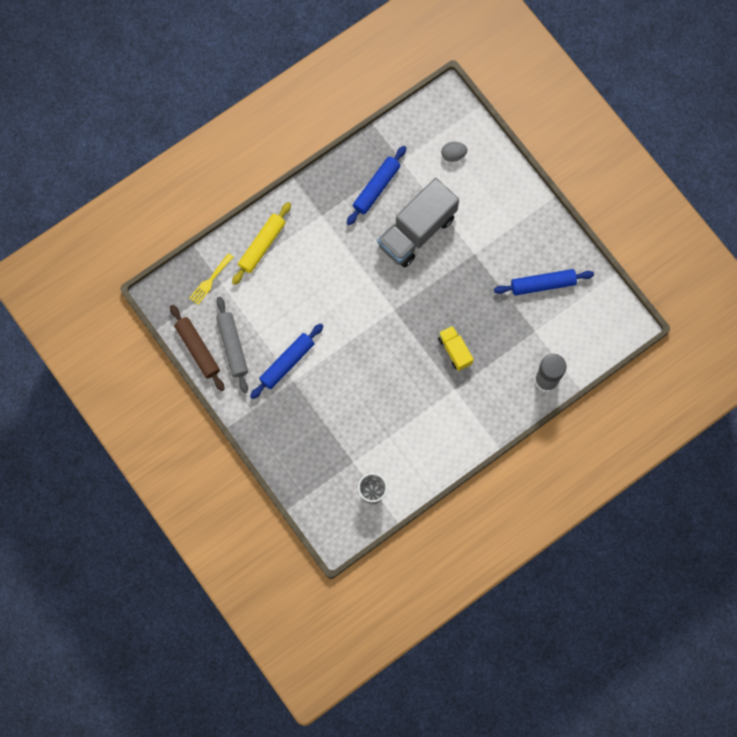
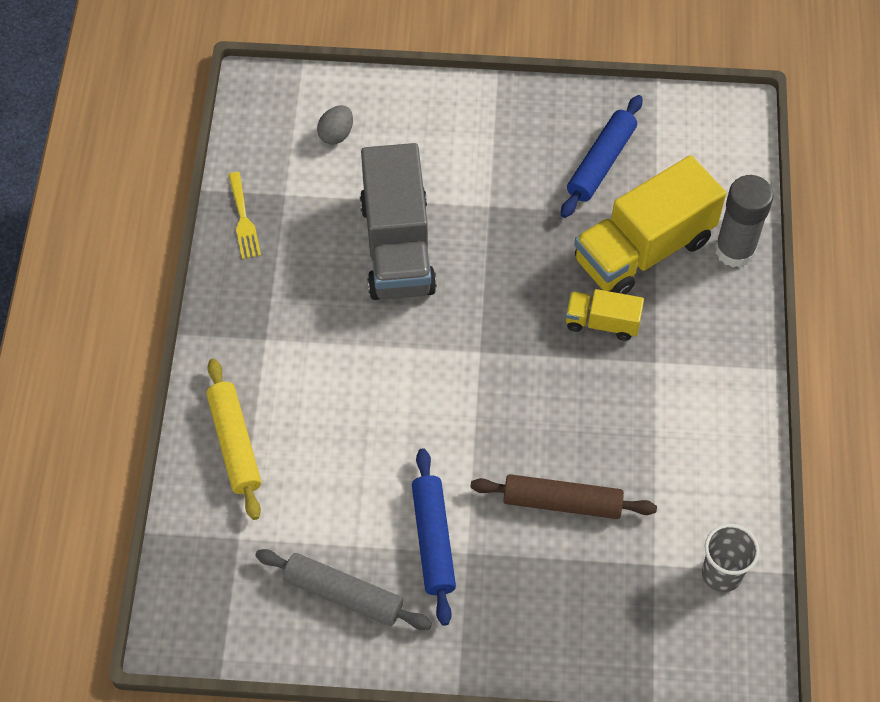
camera: 50 degrees left, 15 degrees down
brown rolling pin [170,305,225,391] -> brown rolling pin moved to [470,474,657,519]
yellow fork [189,253,233,305] -> yellow fork moved to [228,172,261,259]
blue rolling pin [347,146,406,225] -> none
none -> yellow truck [574,155,726,294]

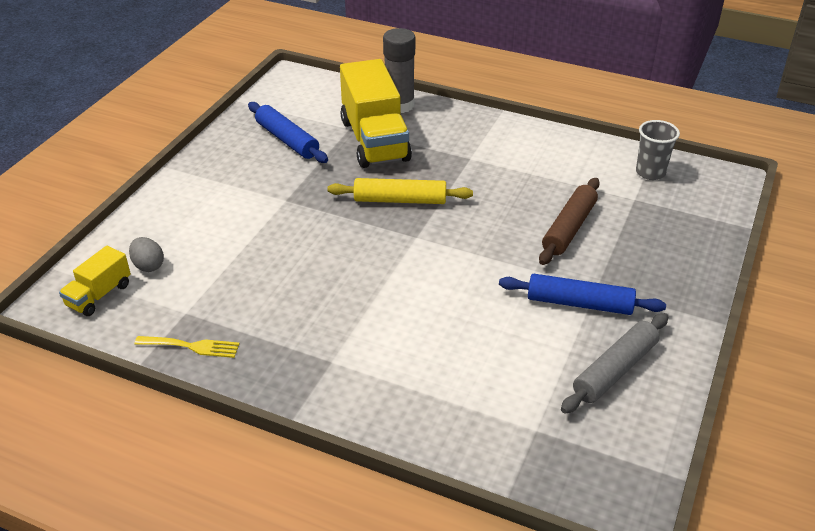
camera: 70 degrees left, 20 degrees down
yellow rolling pin [206,359,261,520] -> yellow rolling pin moved to [328,178,473,204]
grey truck [360,143,437,300] -> none
yellow truck [565,289,644,341] -> yellow truck moved to [59,246,131,316]

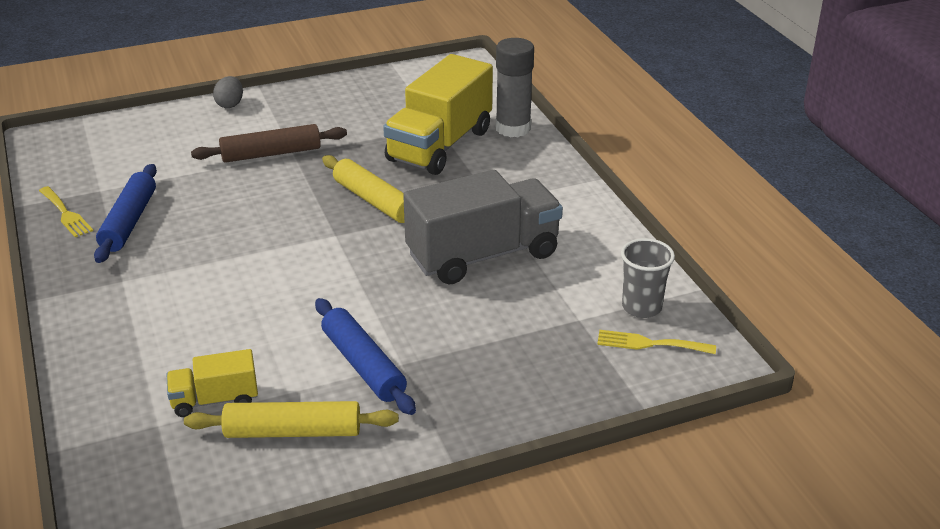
camera: 45 degrees right, 5 degrees down
yellow truck [59,246,131,316] -> yellow truck moved to [167,349,258,417]
grey egg [129,237,164,272] -> grey egg moved to [213,76,243,108]
blue rolling pin [248,102,328,163] -> blue rolling pin moved to [94,164,157,263]
brown rolling pin [539,178,600,265] -> brown rolling pin moved to [191,124,347,163]
grey rolling pin [561,313,668,414] -> yellow rolling pin [184,401,399,438]
none -> grey truck [403,170,563,284]
none -> yellow fork [597,330,716,354]

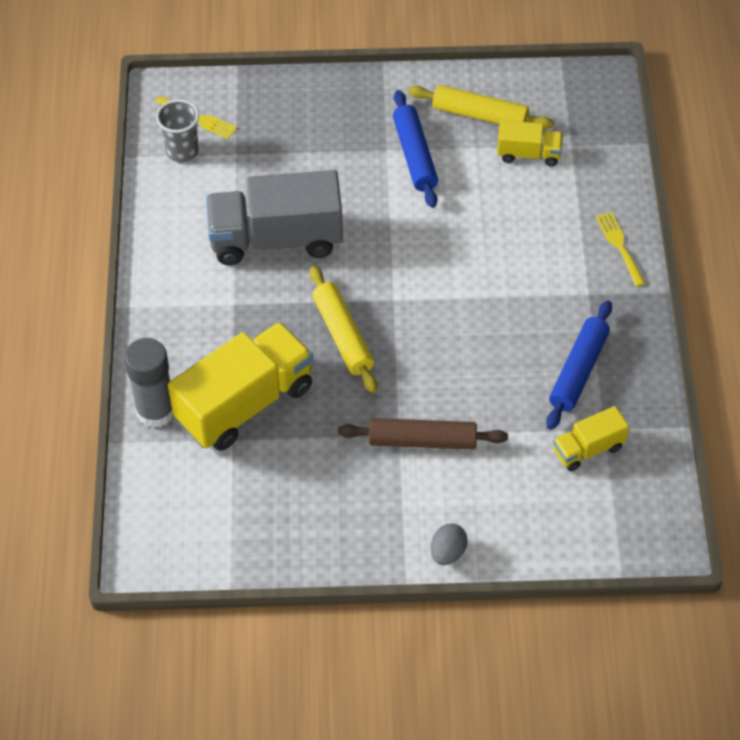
camera: 160 degrees left, 20 degrees up
yellow fork [39,186,93,238] -> yellow fork moved to [595,211,645,286]
none -> yellow truck [553,406,629,471]

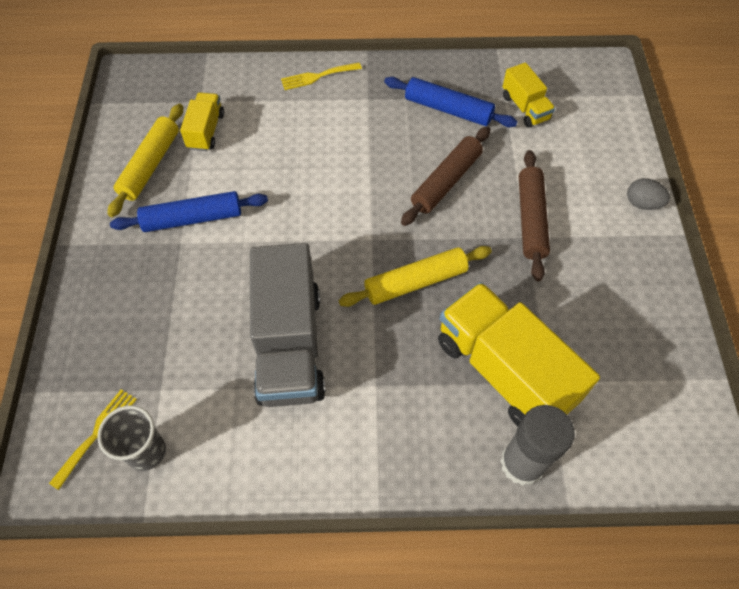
camera: 90 degrees left, 5 degrees up
none -> brown rolling pin [401,126,491,226]

